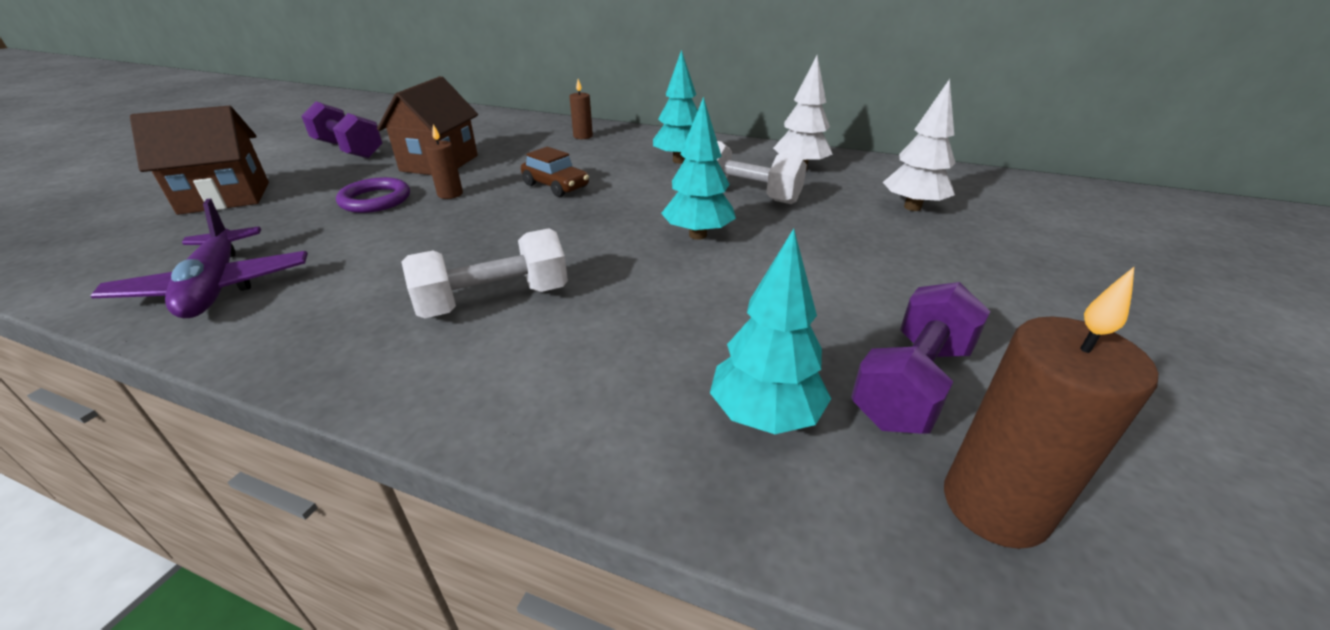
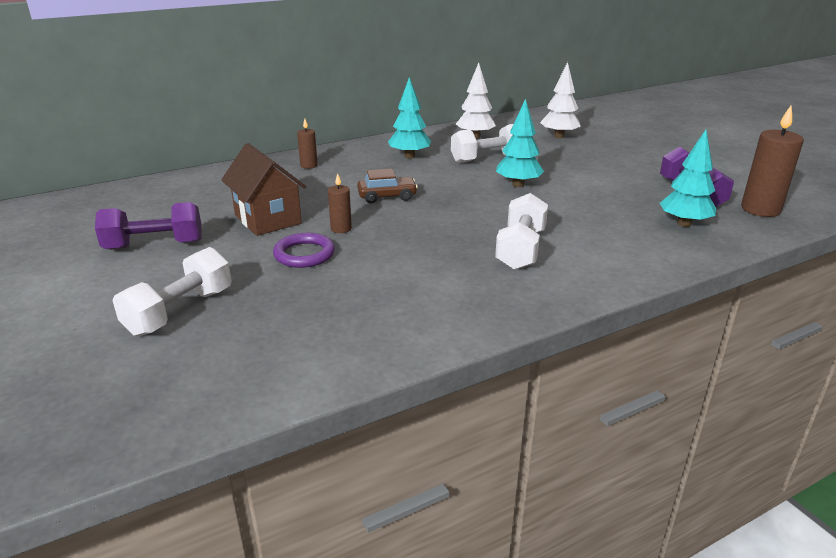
camera: 50 degrees left, 5 degrees down
purple plane [91,198,308,318] -> none
brown house [130,106,269,215] -> white dumbbell [112,247,232,336]

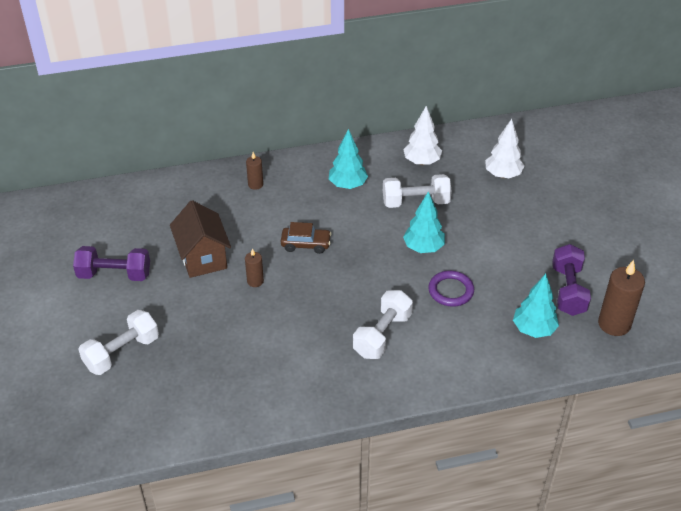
camera: 15 degrees right, 15 degrees up
purple ring [273,233,335,268] -> purple ring moved to [428,271,474,307]

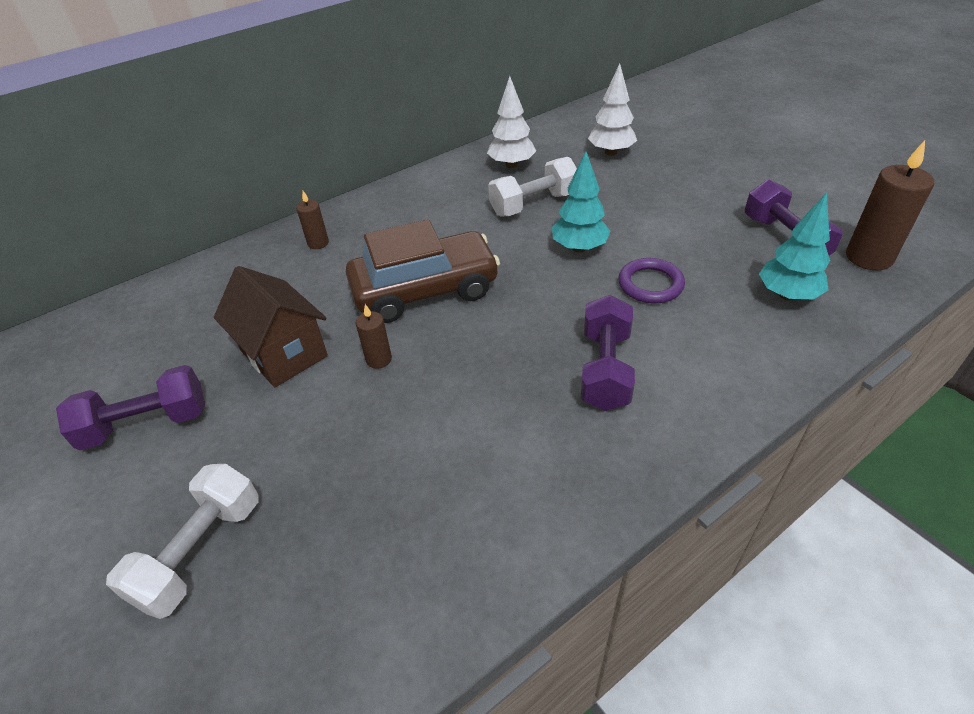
camera: 20 degrees left, 0 degrees up
brown car [281,222,331,254] -> brown car [346,219,500,323], size x2.01
turquoise tree [329,129,368,189] -> none
white dumbbell [353,290,413,359] -> purple dumbbell [581,295,635,411]

